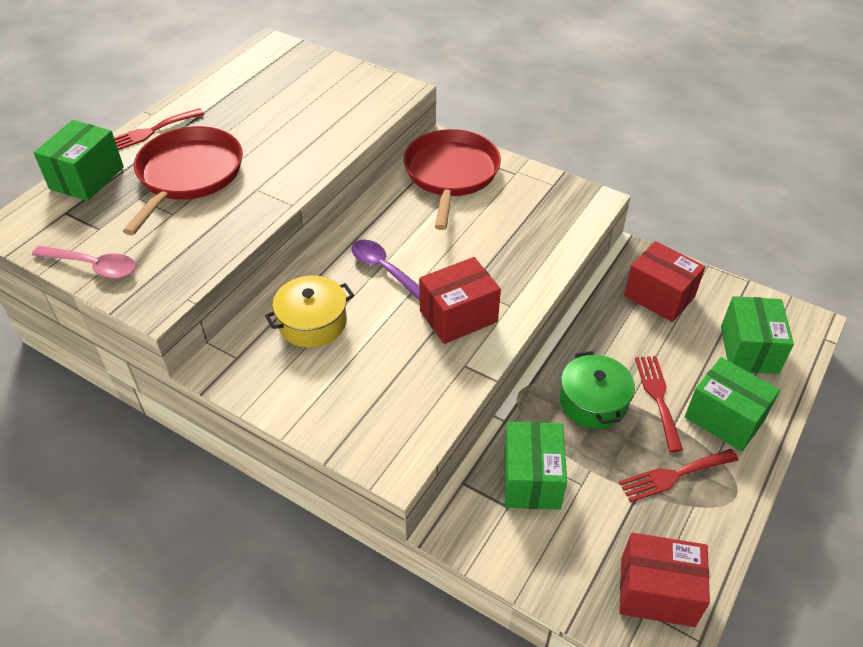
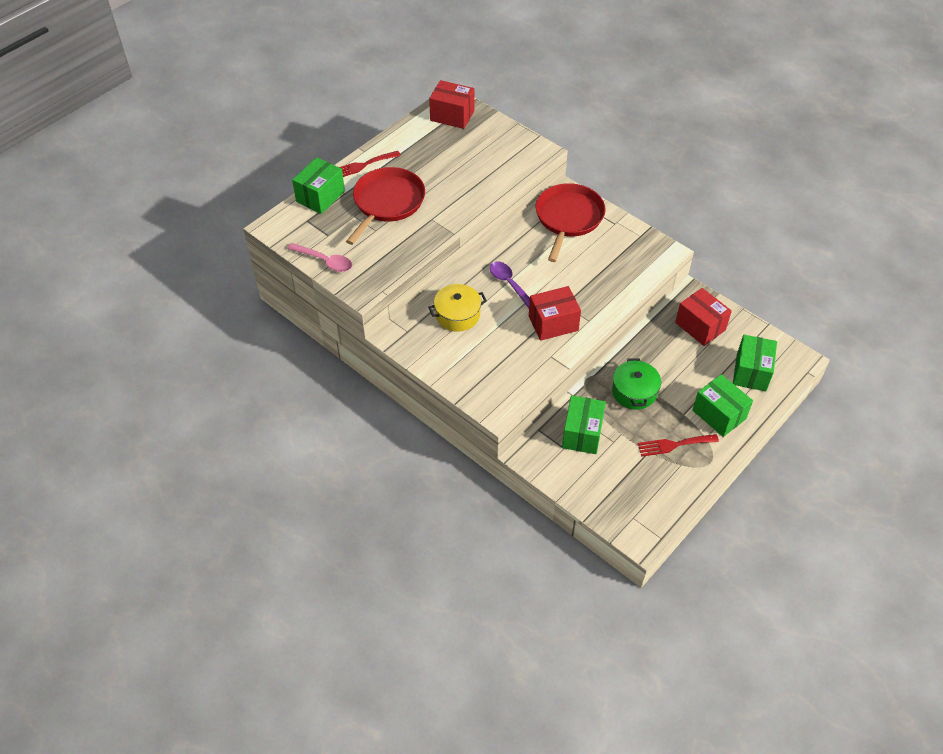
camera: 10 degrees right, 5 degrees up
red box [619,533,710,627] -> red box moved to [429,80,474,129]
red fork [635,356,683,452] -> none

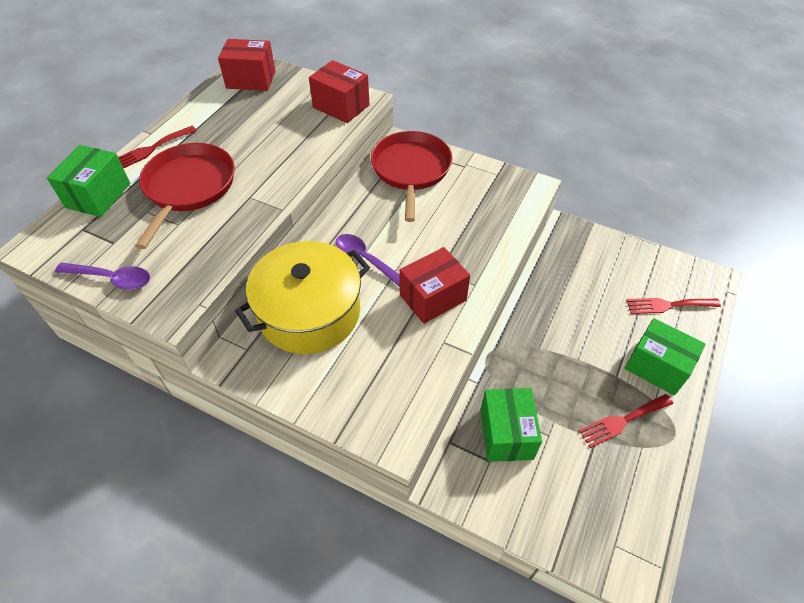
camera: 15 degrees left, 0 degrees up
pink spoon [287,243,352,272] -> purple spoon [55,263,150,290]
yellow pot [428,284,487,332] -> yellow pot [235,241,370,354], size x1.75
green pot [612,358,661,410] -> none
red box [675,288,732,346] -> red box moved to [309,60,369,123]
green box [733,335,777,391] -> red fork [626,298,721,314]

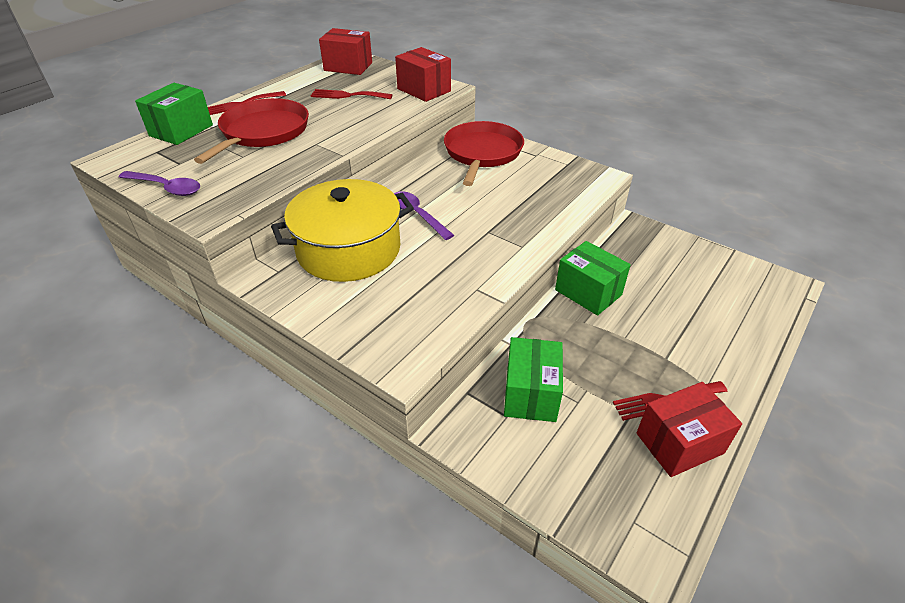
camera: 10 degrees right, 10 degrees down
red box [400,247,470,324] -> red box moved to [636,382,742,477]
green box [625,318,706,395] -> green box moved to [555,241,631,316]
red fork [626,298,721,314] -> red fork moved to [310,89,392,99]

